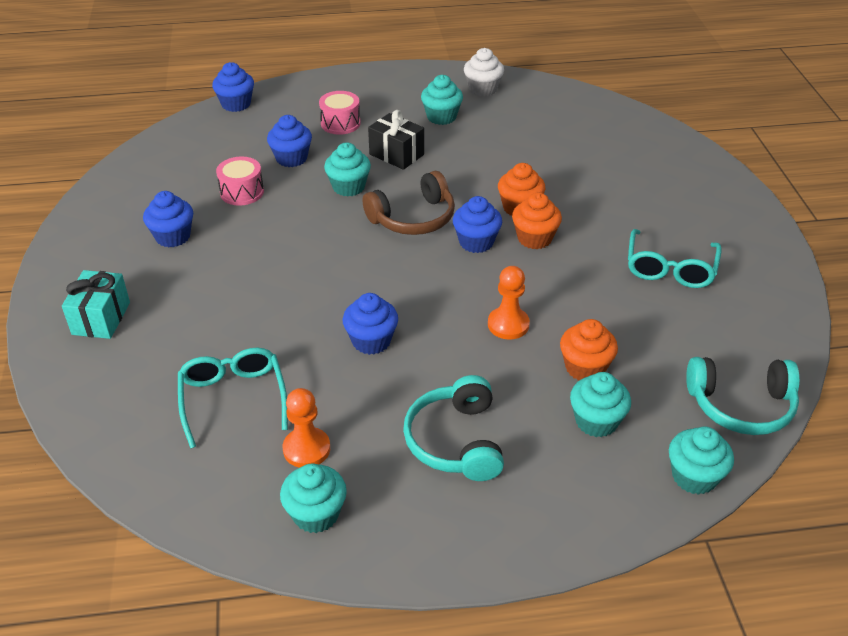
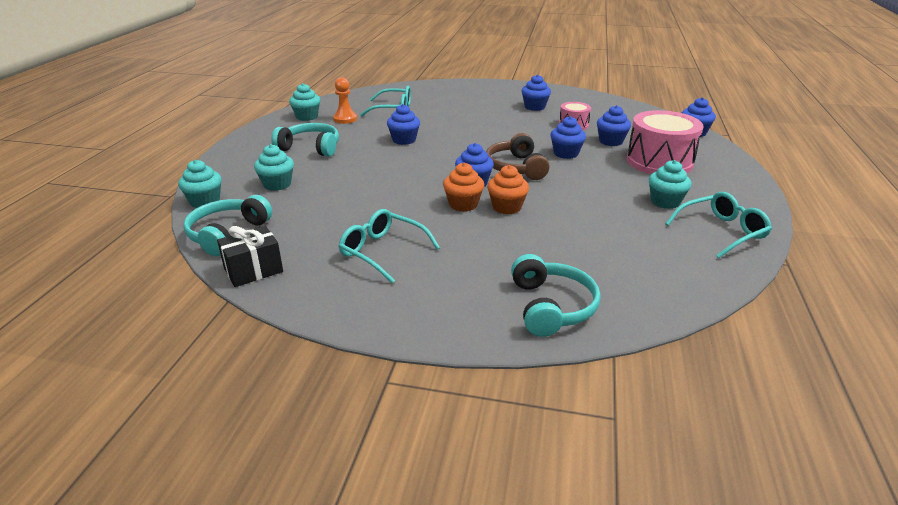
camera: 110 degrees right, 10 degrees down
turquoise gift [62,270,130,339] -> none
pink drum [319,91,361,135] -> pink drum [627,110,704,174], size x1.92
turquoise cupcake [324,142,371,197] -> blue cupcake [551,116,586,159]
black gift [368,110,424,170] -> black gift moved to [217,226,283,287]
white cupcake [464,48,504,97] -> turquoise glasses [665,192,772,258]
orange pawn [488,266,530,340] -> none
orange cupcake [560,319,618,380] -> none
none -> turquoise headphones [511,254,601,337]

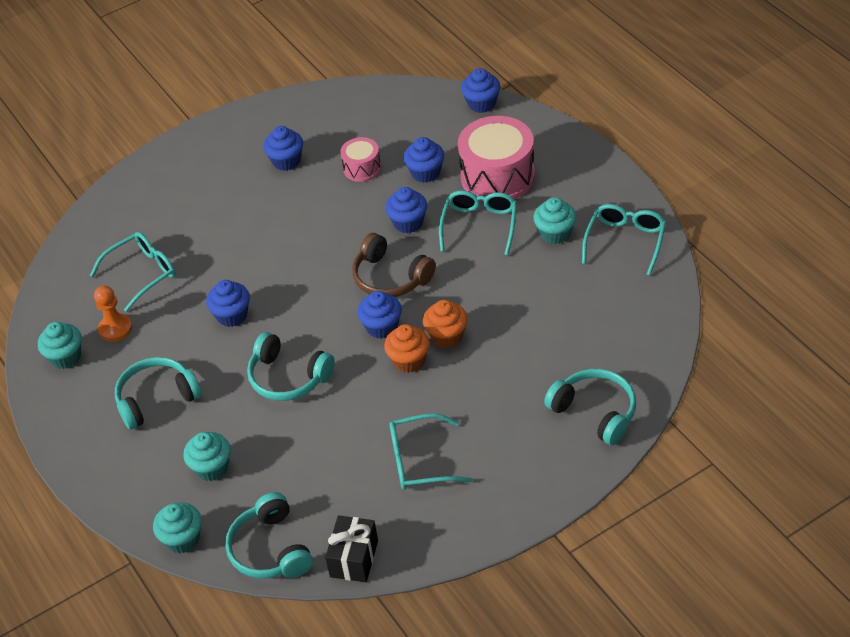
camera: 40 degrees left, 15 degrees up
none -> turquoise headphones [247,332,335,401]
none -> turquoise glasses [439,190,517,255]

